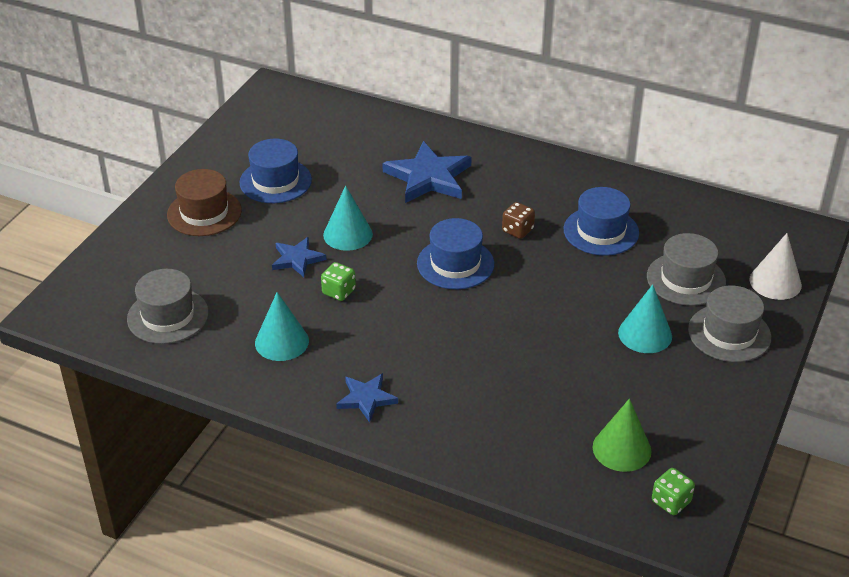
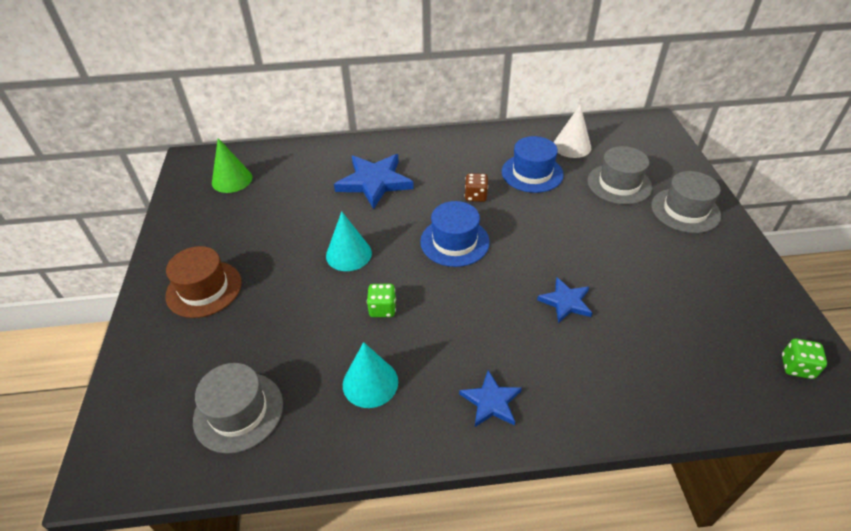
camera: 30 degrees left, 5 degrees up
blue hat [239,139,312,203] -> none
blue star [272,237,326,277] -> blue star moved to [537,277,592,323]
green cone [593,399,652,472] -> green cone moved to [212,138,252,193]
turquoise cone [618,284,672,353] -> none
white cone [749,233,802,300] -> white cone moved to [553,104,591,158]

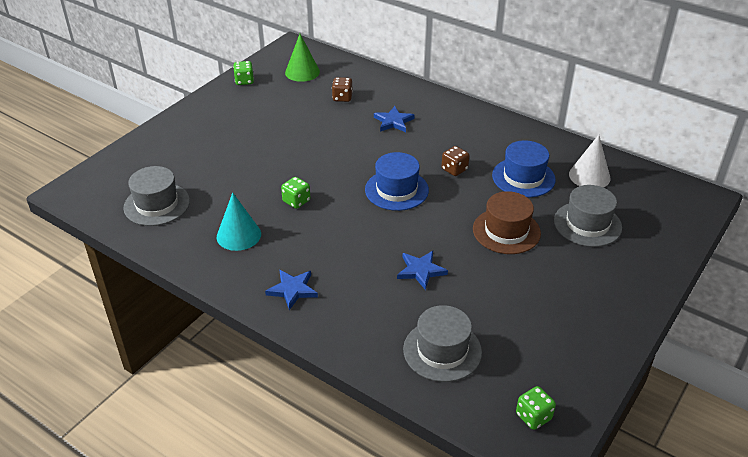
camera: 40 degrees right, 5 degrees down
brown hat [165,246,242,318] -> brown hat moved to [473,191,541,254]
turquoise cone [326,211,372,271] -> none
blue star [334,154,414,209] -> blue star [374,106,415,132], size x0.57
grey hat [651,171,721,233] -> grey hat moved to [403,305,482,382]
none -> green dice [233,61,254,85]
none -> brown dice [332,77,353,102]

